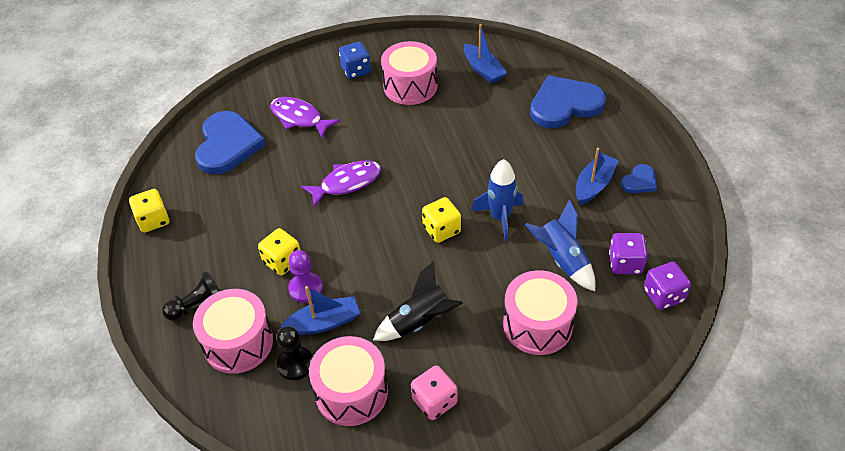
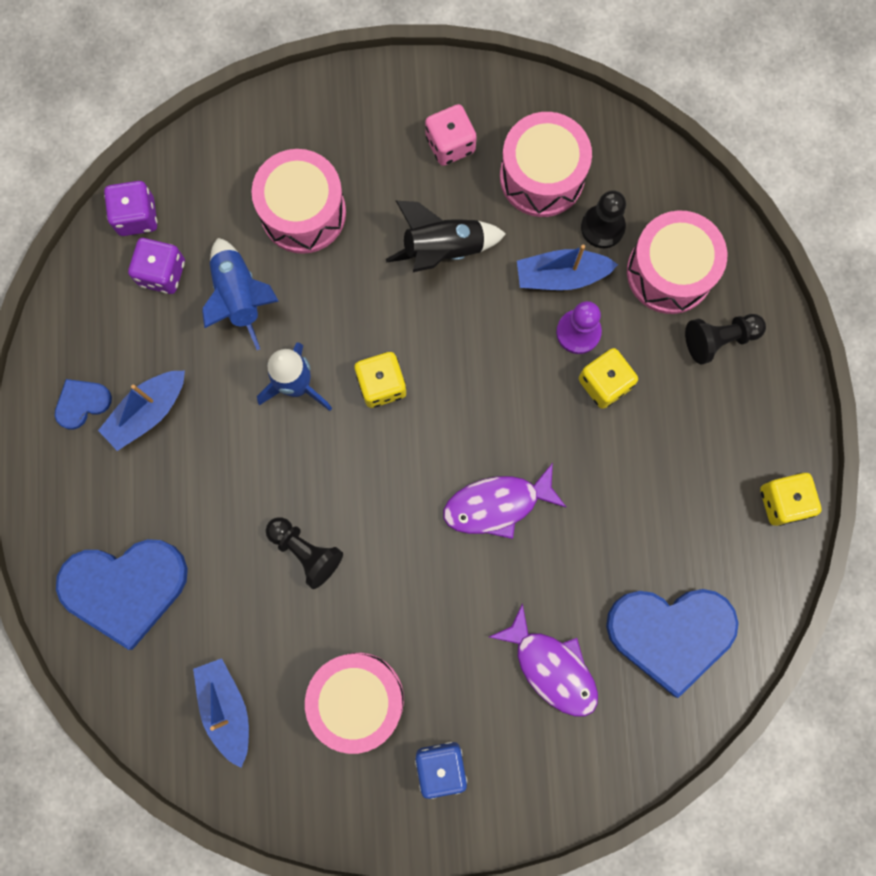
camera: 170 degrees left, 30 degrees up
blue heart [195,111,266,175] -> blue heart turned 105 degrees counterclockwise [606,589,739,698]
none -> black pawn [266,517,343,589]

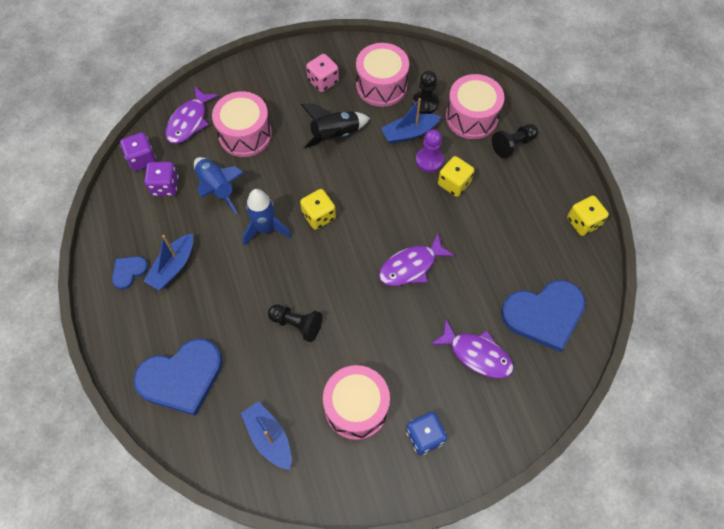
camera: 15 degrees left, 15 degrees down
none -> purple fish [165,87,219,144]

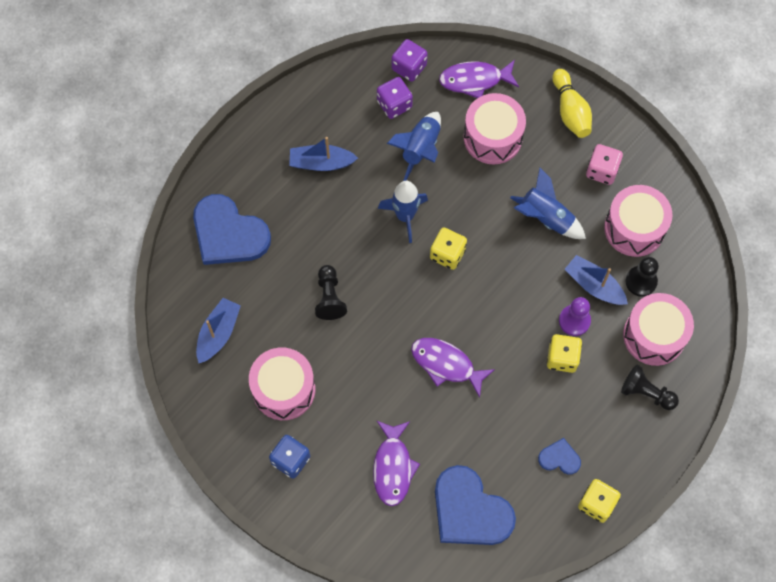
camera: 60 degrees right, 5 degrees up
blue heart [112,256,148,289] -> blue heart moved to [538,438,581,474]
black rocket [301,104,370,149] -> blue rocket [510,168,586,239]
none -> yellow bowling pin [552,69,592,138]

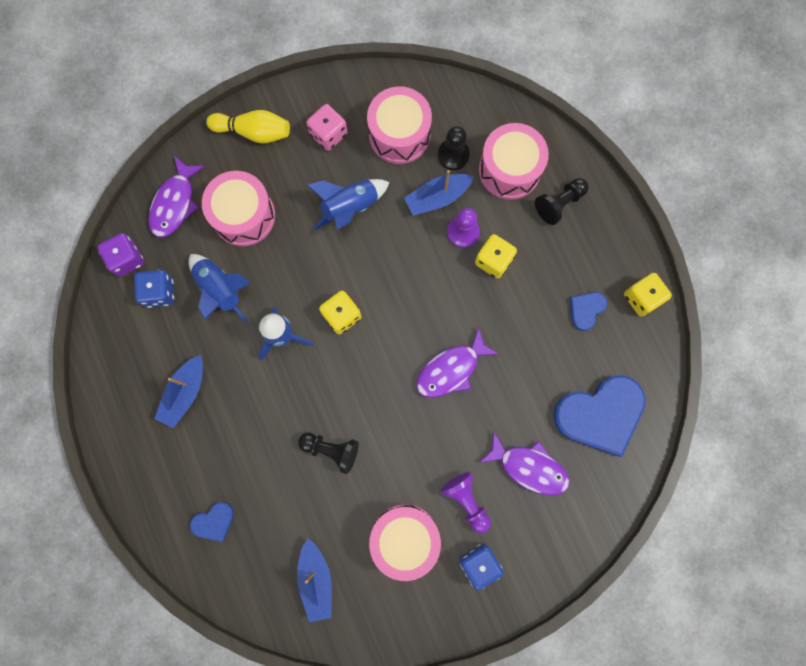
camera: 65 degrees left, 10 degrees up
blue heart [193,194,271,265] -> blue heart [190,502,234,542], size x0.47
blue boat [196,298,241,363] -> blue boat turned 150 degrees counterclockwise [297,539,332,622]
purple dice [377,77,413,119] -> blue dice [134,270,174,308]
none -> purple pawn [441,472,491,533]

